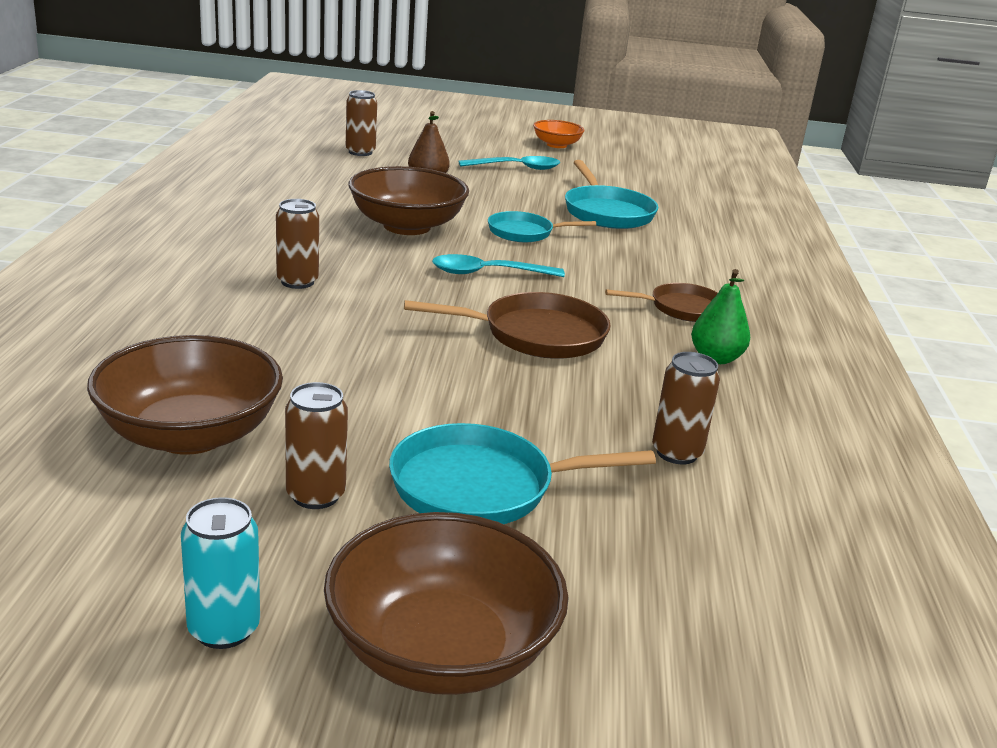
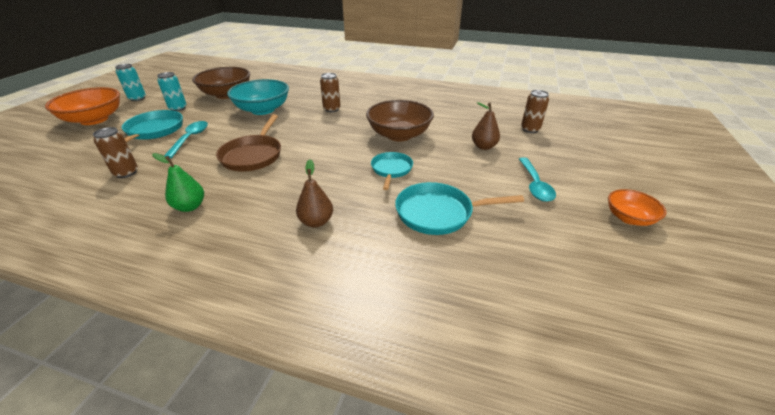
camera: 105 degrees right, 10 degrees up
brown can [285,382,348,509] -> turquoise can [157,72,187,111]
brown bowl [324,512,569,695] -> orange bowl [45,87,120,125]
turquoise spoon [432,254,565,277] -> turquoise spoon moved to [164,121,208,158]
brown pan [605,283,718,322] -> none
none -> turquoise bowl [227,79,289,115]
none -> brown pear [296,159,333,227]

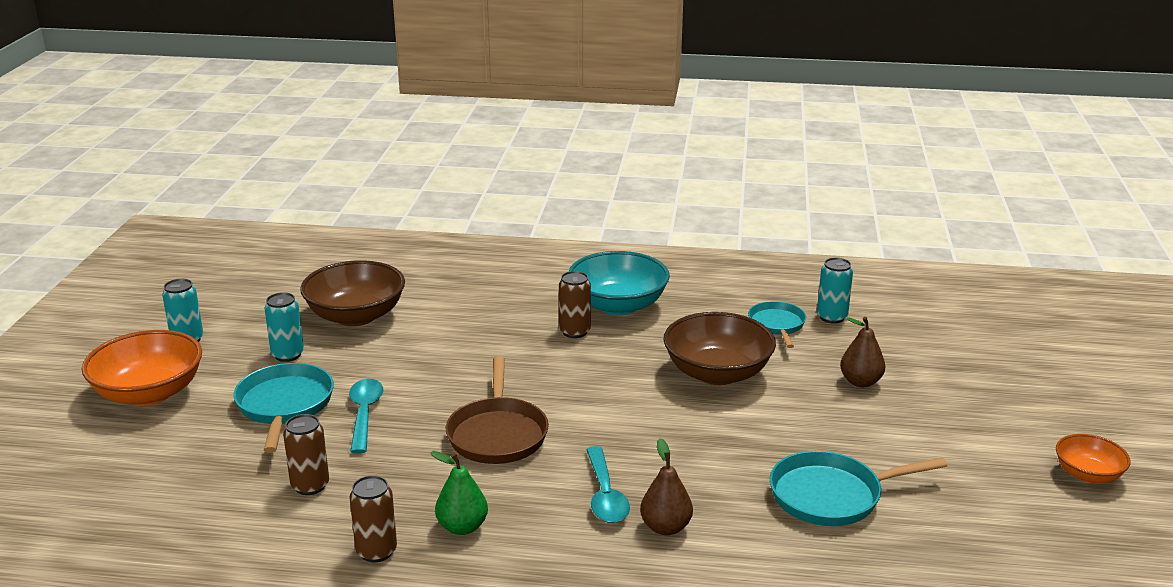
camera: 10 degrees left, 10 degrees down
turquoise bowl [227,79,289,115] -> turquoise bowl moved to [568,251,670,315]
turquoise pan [371,152,413,190] -> turquoise pan moved to [748,301,806,348]
turquoise spoon [519,157,556,202] -> turquoise spoon moved to [586,446,630,523]
brown can [521,90,549,133] -> brown can moved to [350,475,397,562]
none -> turquoise can [817,258,853,324]

